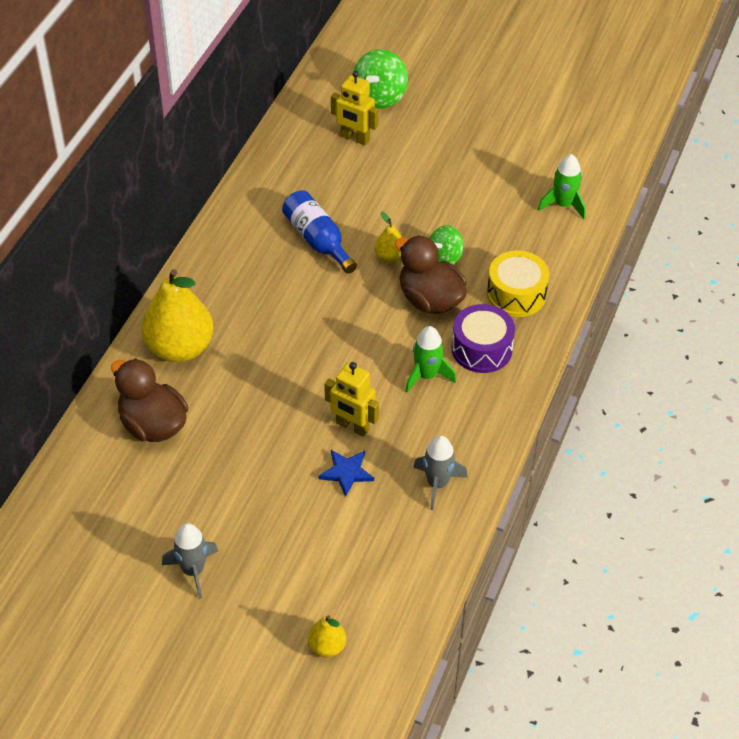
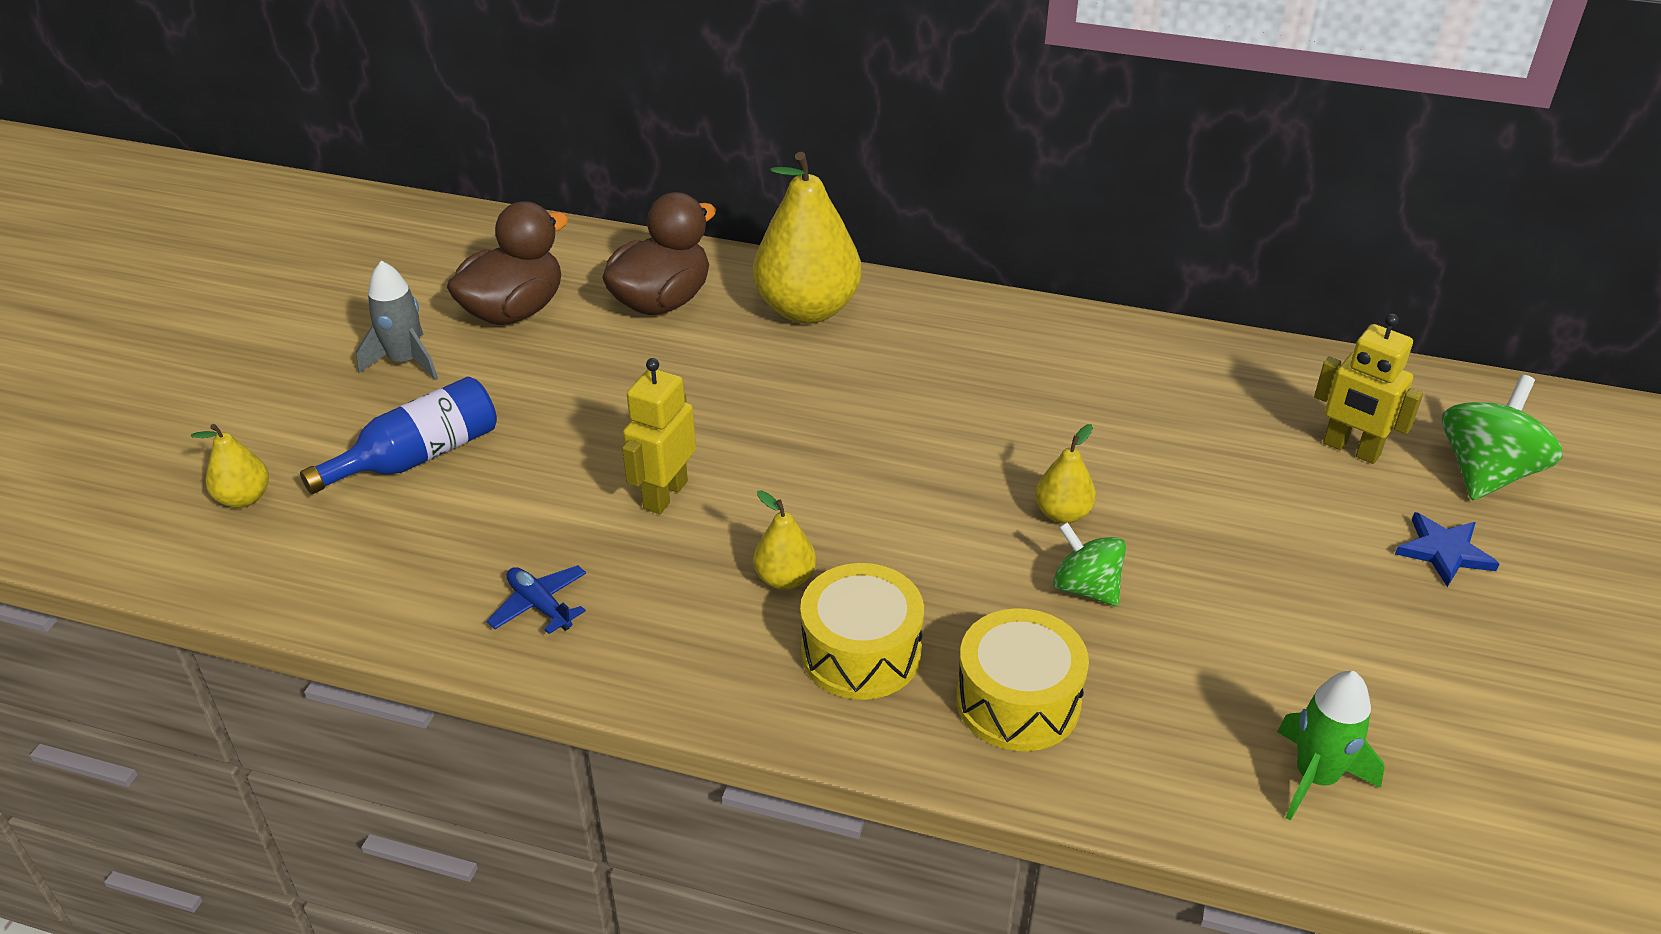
camera: 85 degrees right, 10 degrees down
blue bottle [282,190,357,274] -> blue bottle moved to [300,376,497,494]
blue star [318,450,374,497] -> blue star moved to [1395,512,1499,587]
yellow robot [331,71,378,145] -> yellow robot turned 75 degrees counterclockwise [1314,314,1423,464]
green spinning top [353,49,408,109] -> green spinning top turned 105 degrees clockwise [1442,375,1563,500]
brown duck [395,235,467,314] -> brown duck moved to [447,201,568,325]
green rocket [405,326,456,393] -> yellow pear [753,490,816,590]
grey rocket [413,436,468,510] -> blue plane [487,565,586,634]
purple drum [452,304,515,373] -> yellow drum [800,563,924,700]

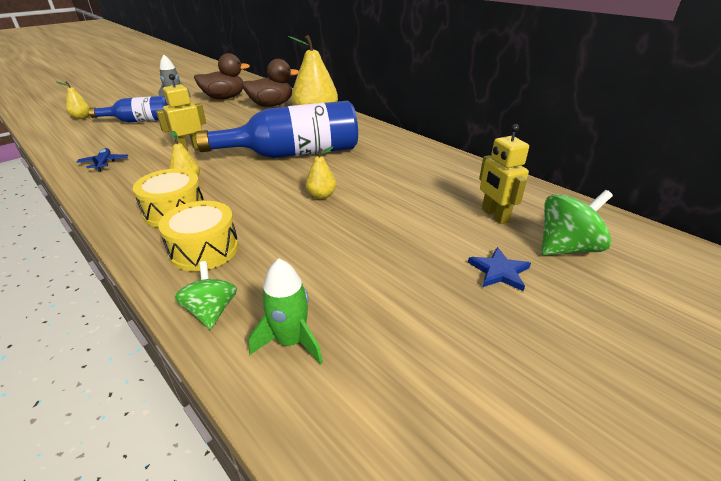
camera: 30 degrees right, 5 degrees down
green spinning top [1053,522,1126,606] -> green spinning top moved to [175,261,237,330]
none -> blue bottle [196,101,358,158]

